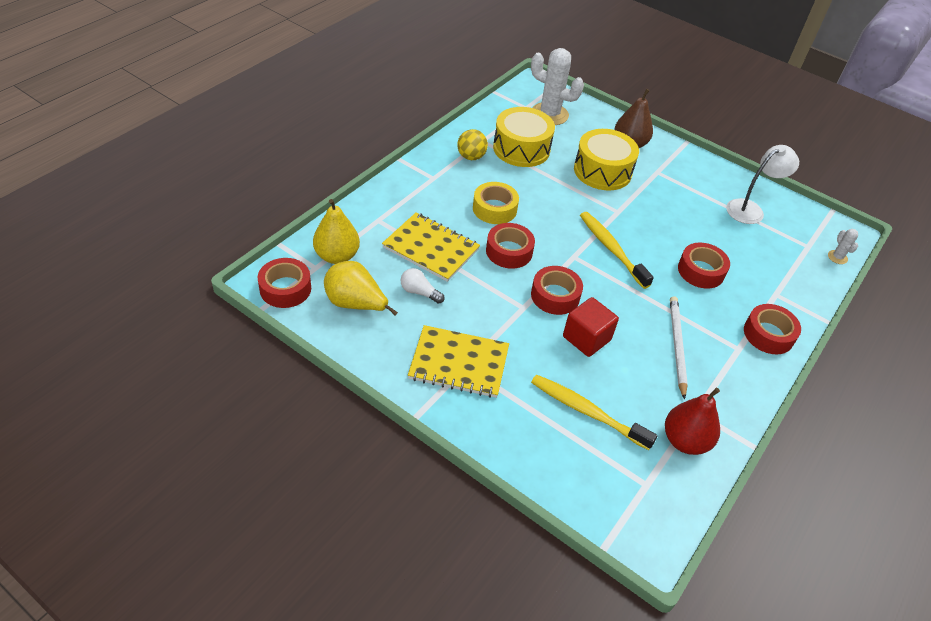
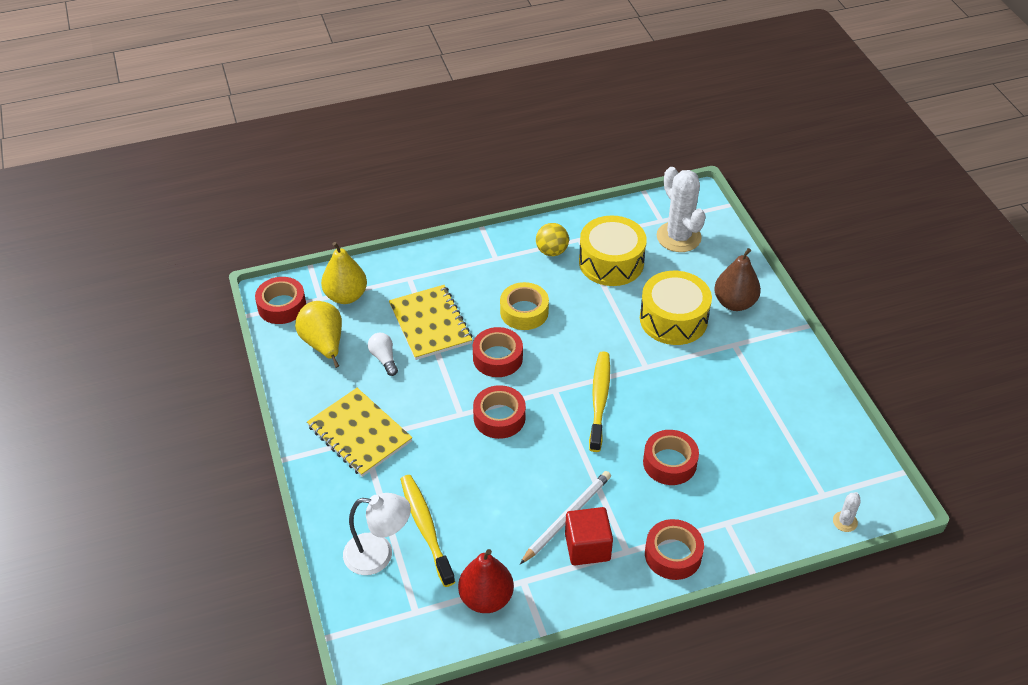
camera: 40 degrees right, 0 degrees up
red cube [563,297,619,357] -> red cube moved to [565,507,613,565]
white lamp [726,145,799,224] -> white lamp moved to [343,493,411,575]

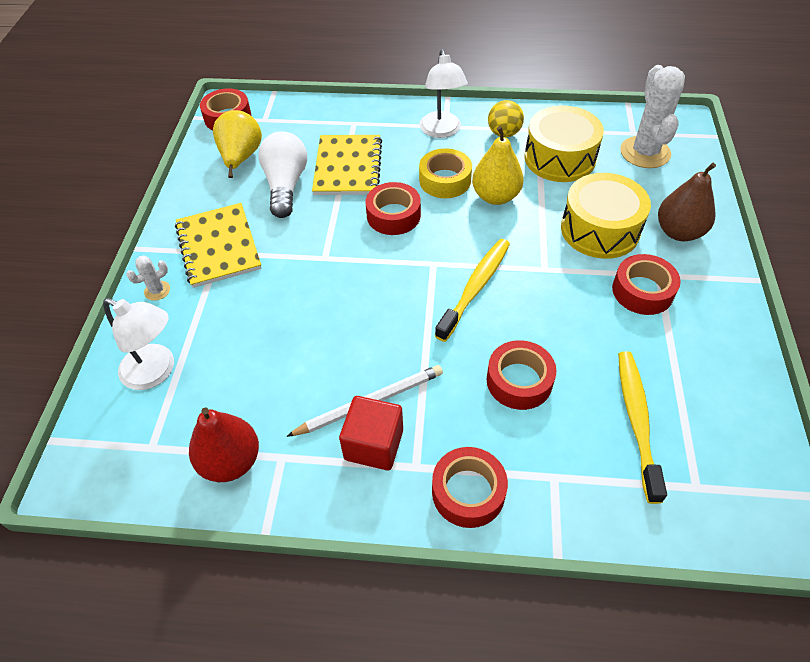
camera: 25 degrees right, 5 degrees up
yellow pear [321,242,367,304] -> yellow pear moved to [472,126,524,205]
white light bulb [368,333,398,376] -> white light bulb [258,131,307,218], size x1.85
yellow toothbrush [400,475,455,587] -> yellow toothbrush moved to [618,351,667,504]
red tape [473,385,526,439] -> red tape moved to [612,254,681,315]
white cactus [833,492,861,532] -> white cactus moved to [126,256,170,301]
none -> white lamp [419,49,468,138]

